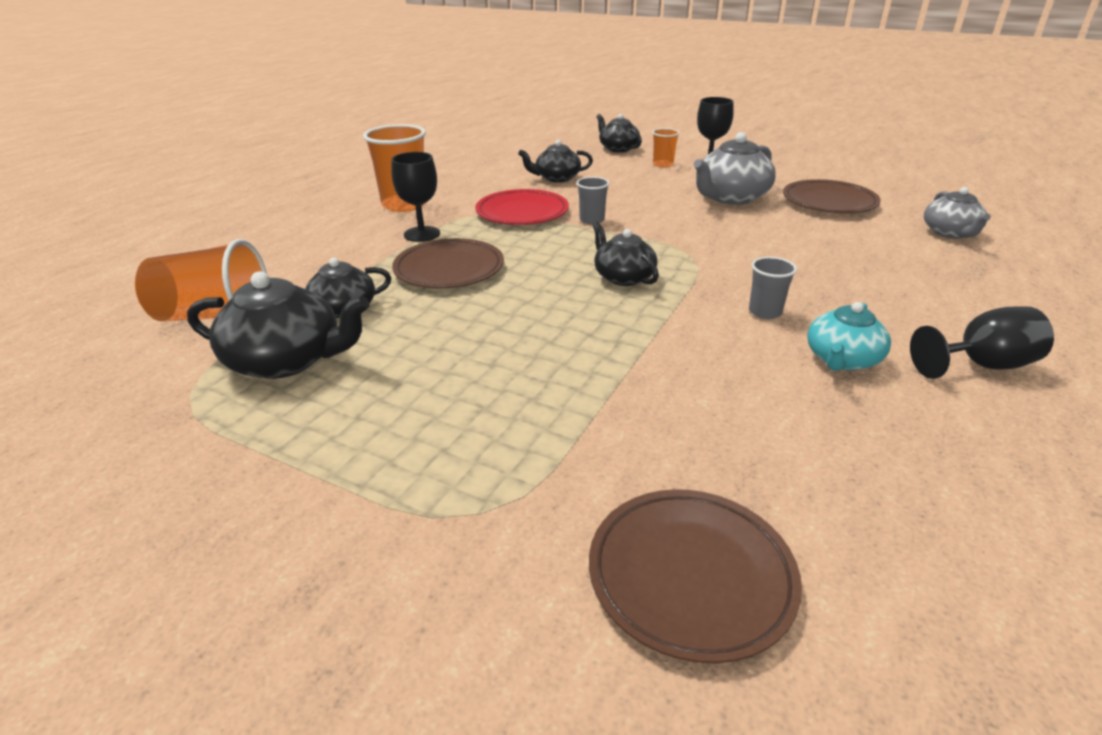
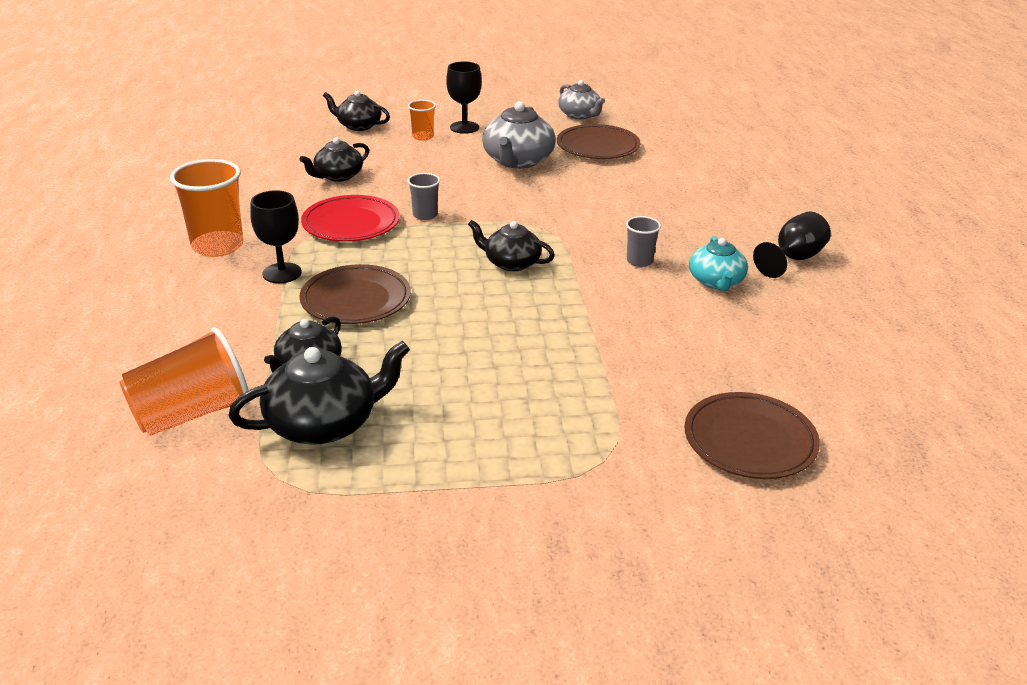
camera: 35 degrees left, 0 degrees up
grey teapot [924,187,991,238] -> grey teapot moved to [558,80,605,119]

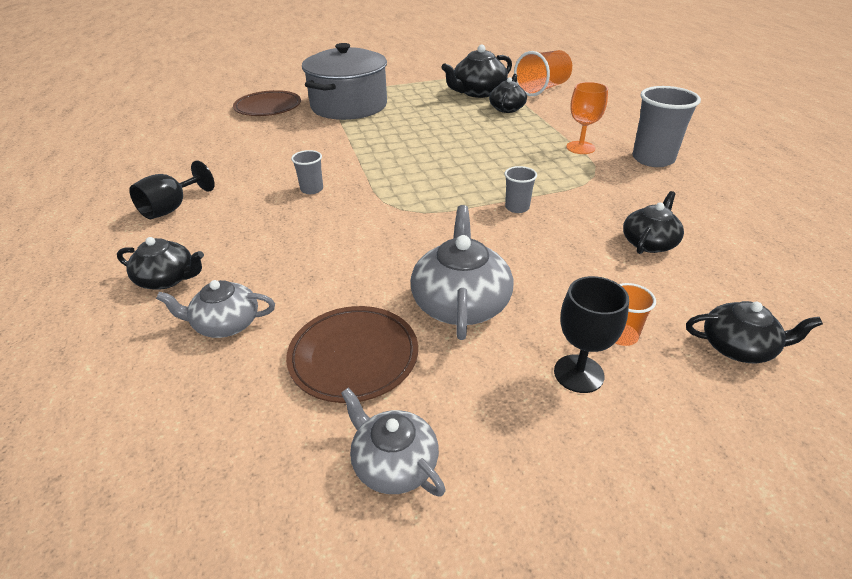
camera: 170 degrees right, 5 degrees up
orange cup [170,159,244,257] -> grey cup [632,86,701,167]
black goblet [250,190,302,283] -> orange goblet [566,82,608,154]
brown plate [299,264,411,324] -> none
red plate [301,195,400,242] -> none
black teapot [468,220,555,271] -> black teapot moved to [117,237,204,289]
turquoise teapot [689,236,748,291] -> none
none -> grey teapot [156,280,275,338]
none -> grey pot [302,43,387,120]

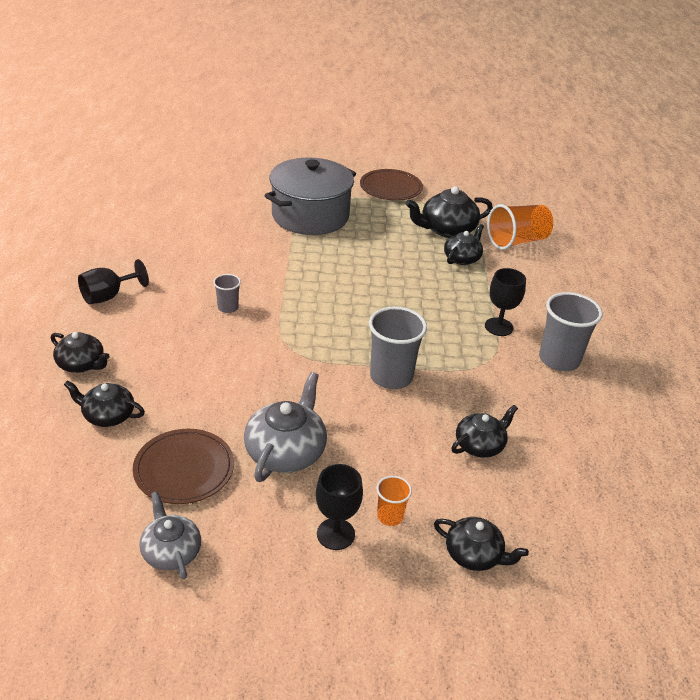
camera: 15 degrees right, 0 degrees up
grey teapot [156,280,275,338] -> black teapot [64,380,145,427]
brown plate [233,90,301,116] -> brown plate moved to [360,169,423,201]
grey cup [505,166,537,213] -> grey cup [369,306,427,389], size x1.93
orange goblet [566,82,608,154] -> black goblet [485,268,526,336]

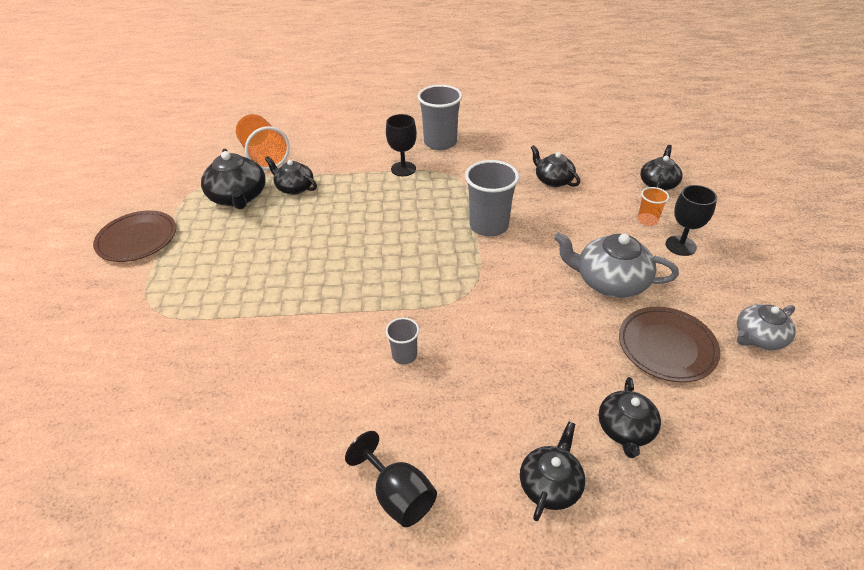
camera: 90 degrees left, 5 degrees up
grey pot [264,158,356,235] -> none

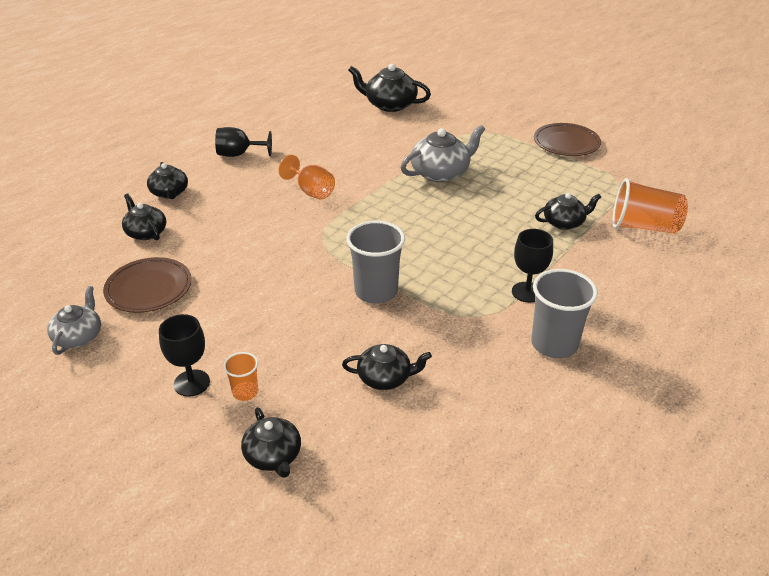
camera: 130 degrees right, 5 degrees down
black teapot [201,149,266,209] -> black teapot moved to [348,64,431,112]
grey cup [386,318,419,364] -> orange goblet [278,155,335,199]
grey teapot [554,232,679,298] -> grey teapot moved to [400,125,485,182]

